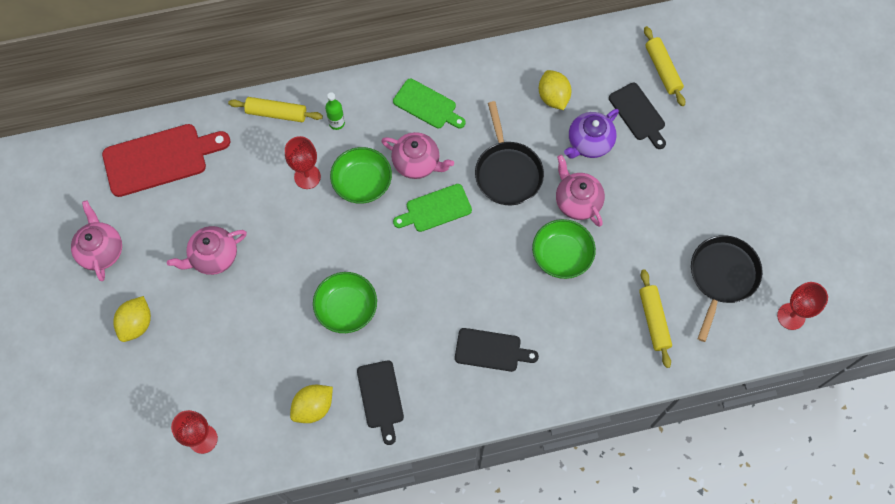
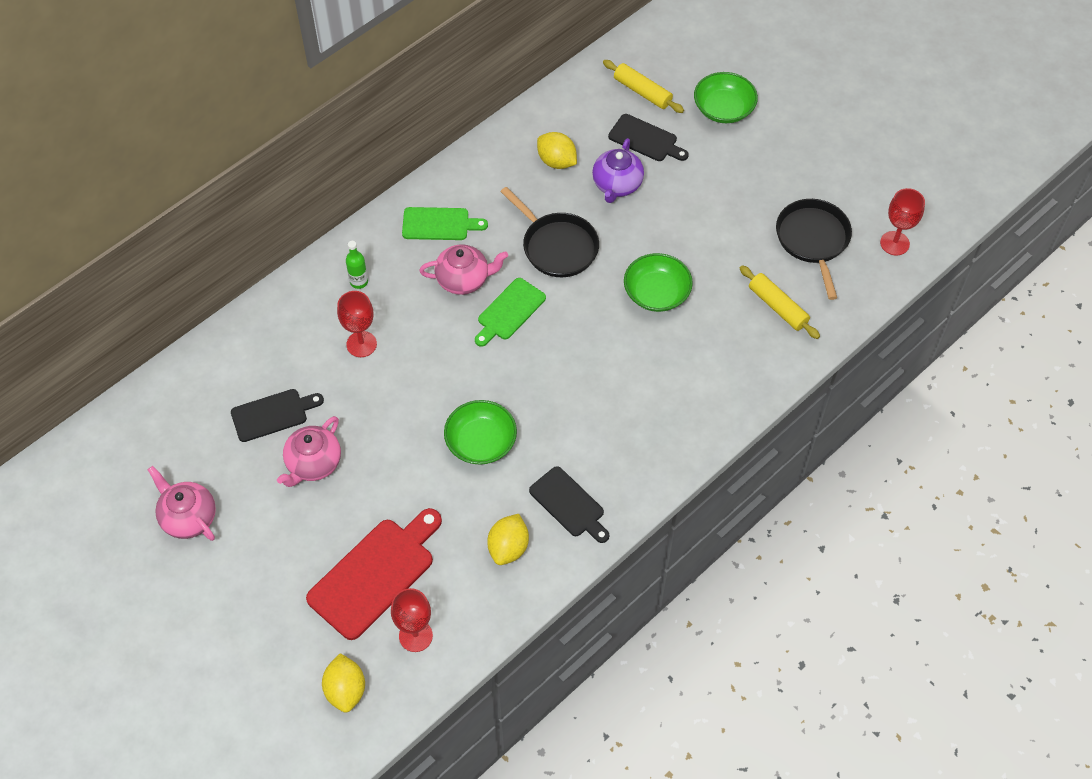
camera: 30 degrees left, 10 degrees down
red cutting board [102,124,231,197] -> red cutting board moved to [306,508,442,640]
yellow lemon [113,296,151,342] -> yellow lemon moved to [322,653,365,713]
yellow rolling pin [228,97,323,122] -> none
green bowl [330,147,392,204] -> green bowl moved to [694,72,758,123]
black cutting board [455,328,539,372] -> black cutting board moved to [231,389,324,442]
pink teapot [556,155,605,227] -> none

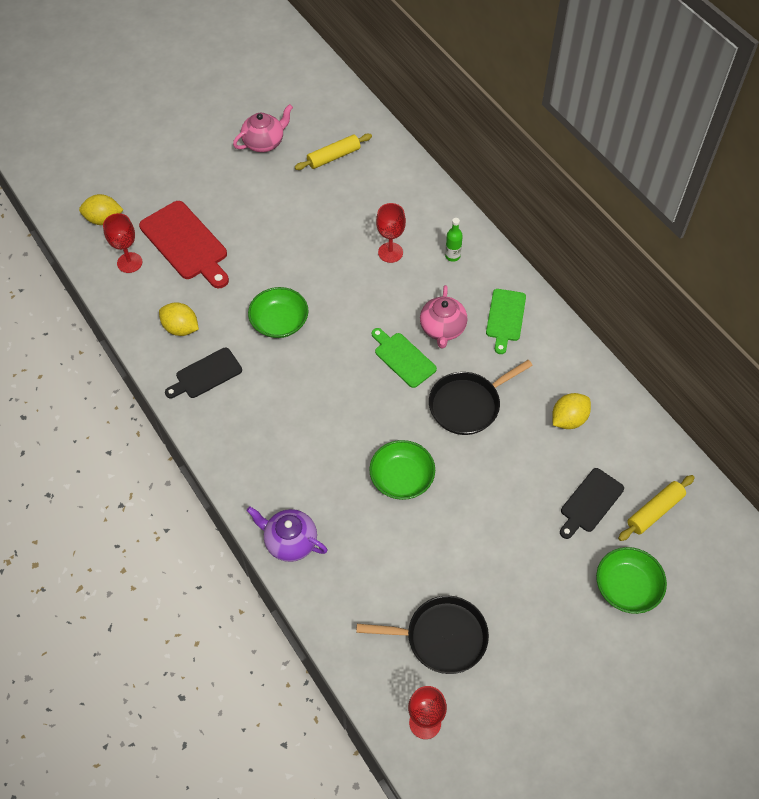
camera: 100 degrees right, 0 degrees up
black cutting board [231,389,324,442] -> none
pink teapot [277,416,341,487] -> none
purple teapot [592,138,644,203] -> purple teapot moved to [247,507,328,562]
yellow rolling pin [740,265,820,339] -> yellow rolling pin moved to [295,134,372,170]

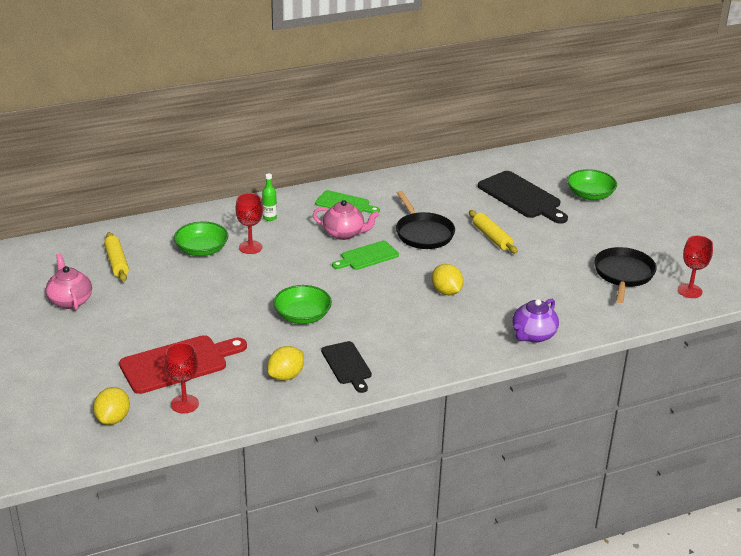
camera: 80 degrees left, 25 degrees down
green bowl [369,440,435,500] -> green bowl moved to [174,222,228,256]
yellow lemon [552,393,591,429] -> yellow lemon moved to [432,264,463,295]
black cutting board [560,468,624,539] -> black cutting board [478,171,568,224], size x1.62
yellow rolling pin [618,475,695,541] -> yellow rolling pin moved to [469,210,518,254]

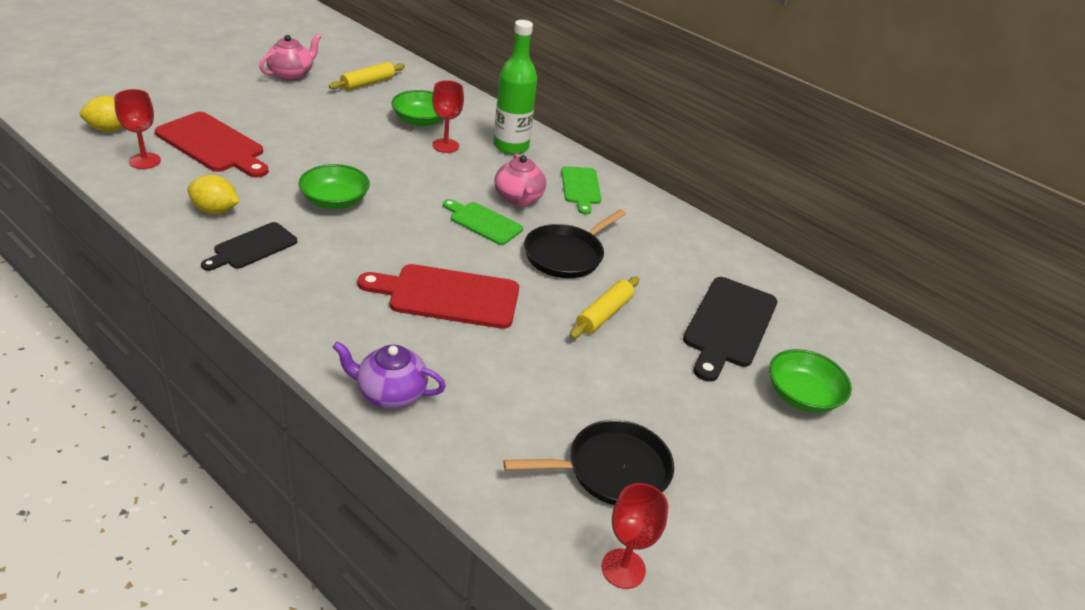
camera: 60 degrees right, 5 degrees up
green bottle [262,174,277,221] -> green bottle [494,20,537,154], size x2.21
yellow lemon [432,264,463,295] -> red cutting board [358,264,519,329]

